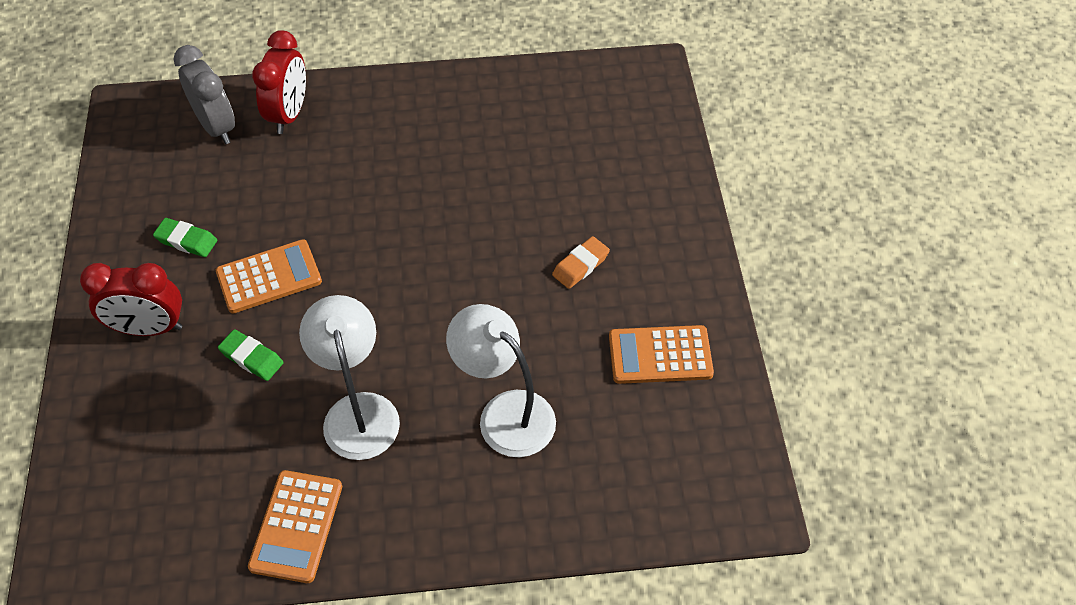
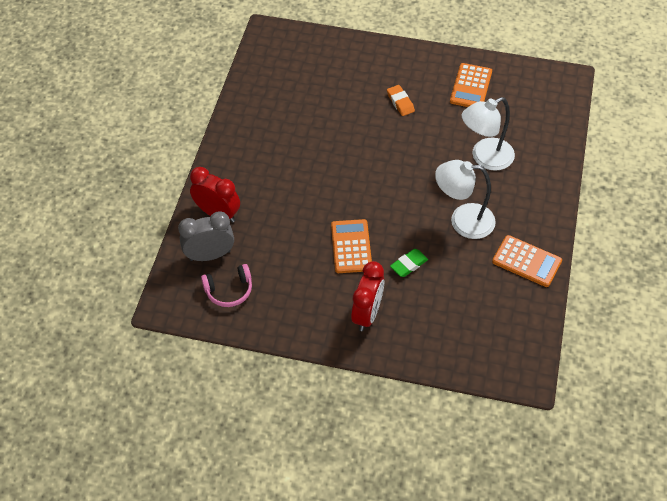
camera: 70 degrees left, 0 degrees up
green eraser [153,218,217,257] -> none
none -> pink headphones [201,264,252,307]

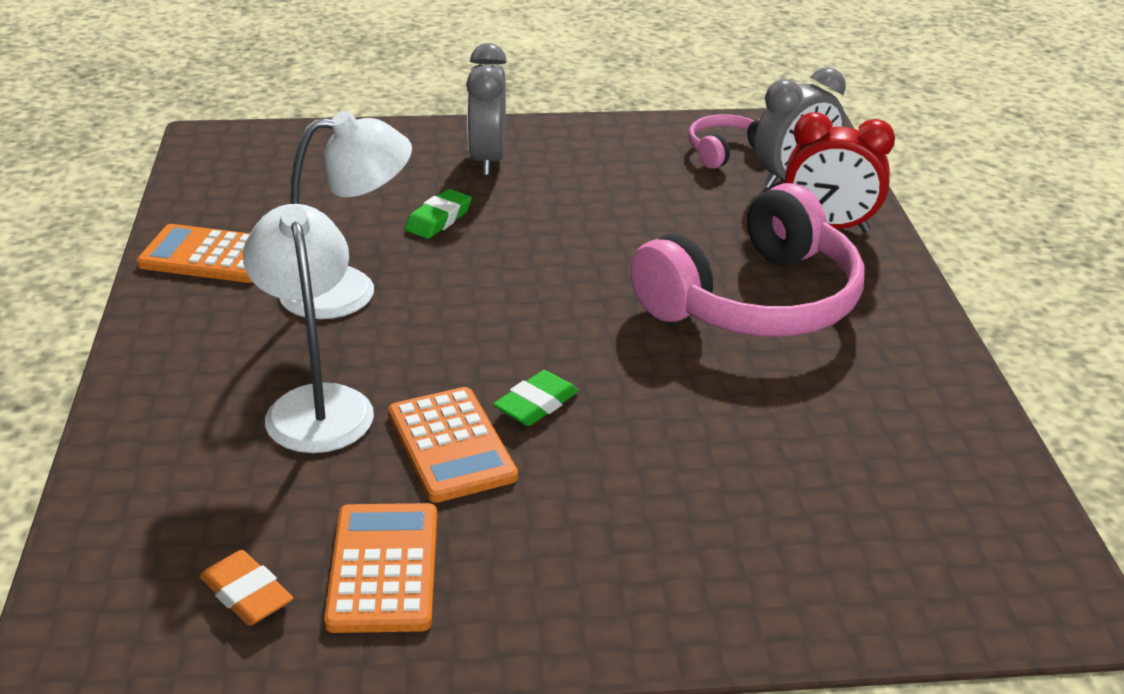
camera: 160 degrees right, 20 degrees down
orange calculator [331,219,372,273] -> orange calculator moved to [388,387,518,503]
red clock [351,261,384,331] -> grey clock [466,43,507,175]
orange eraser [387,85,415,116] -> orange eraser moved to [200,550,293,626]
white lamp [462,97,515,171] -> white lamp turned 60 degrees counterclockwise [243,204,374,453]
none -> green eraser [493,370,578,426]
none -> pink headphones [630,183,865,337]

